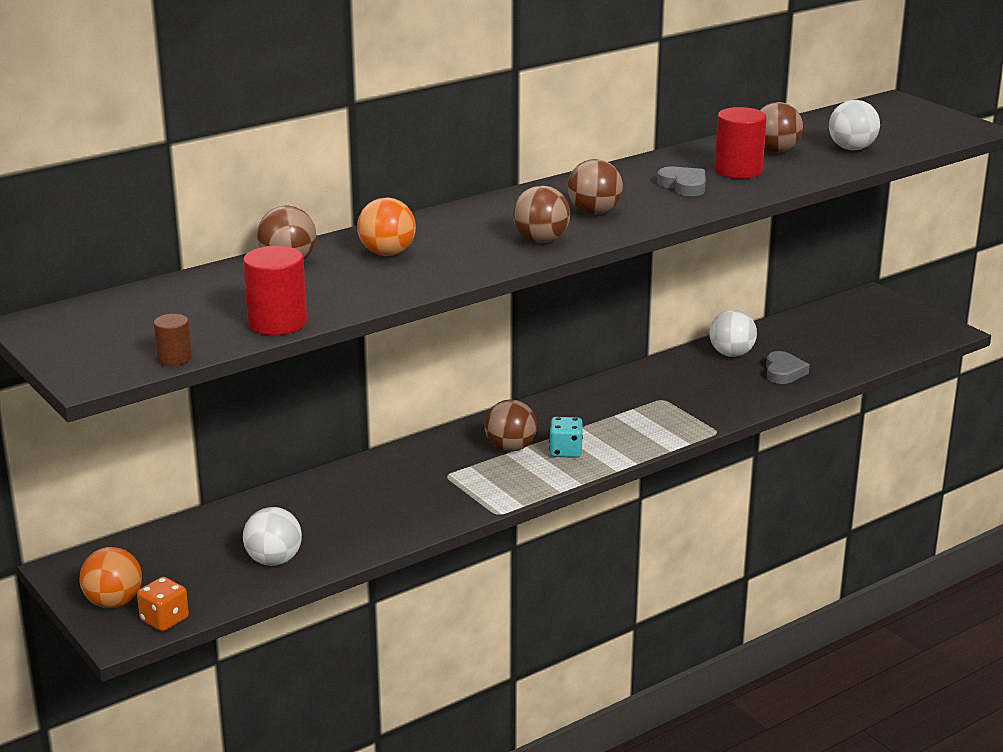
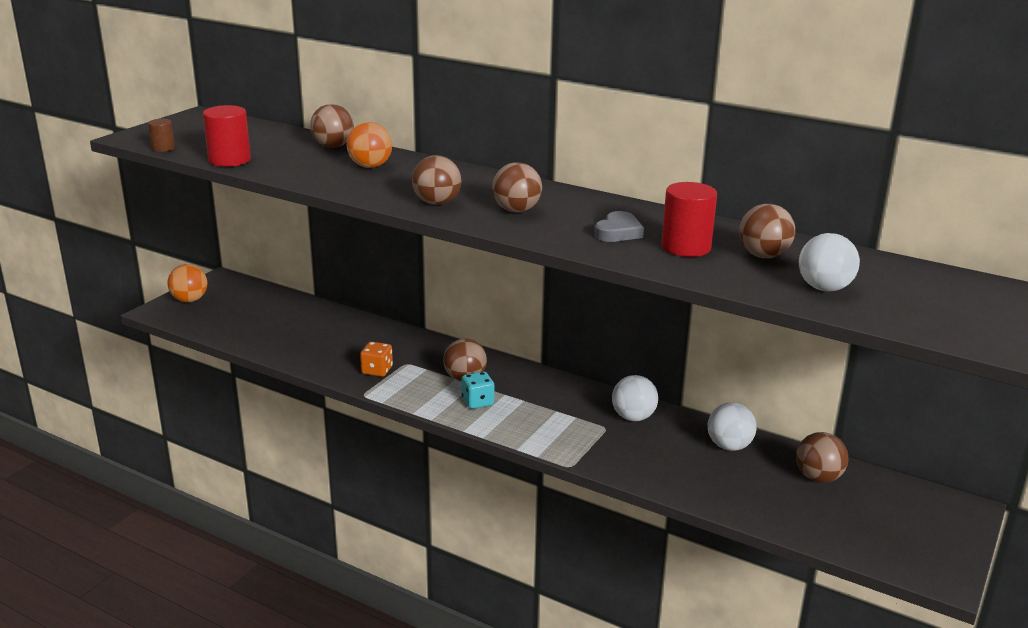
camera: 65 degrees right, 0 degrees up
orange dice [137,577,189,631] -> orange dice moved to [360,342,393,377]
white ball [243,507,302,566] -> white ball moved to [612,375,658,421]
grey heart [766,351,810,384] -> none
none -> brown ball [796,432,848,483]

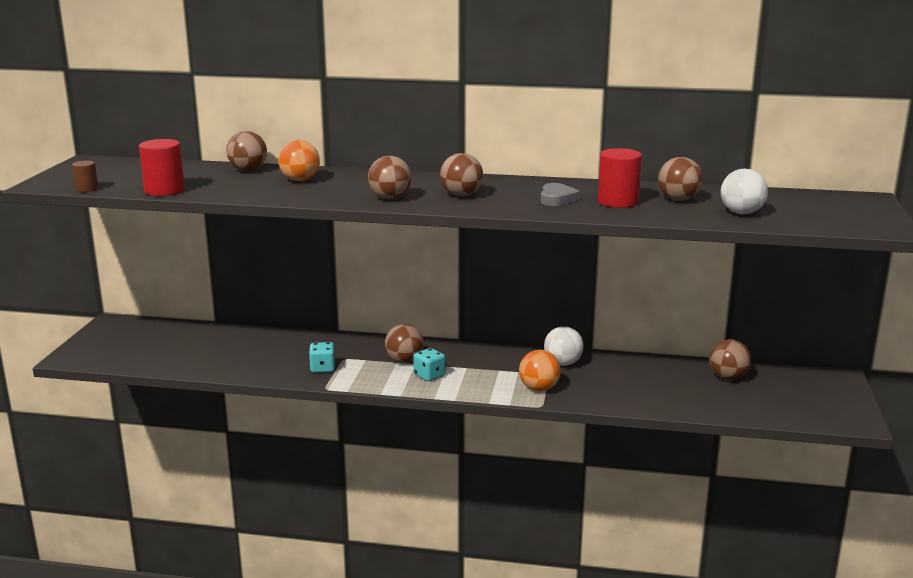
camera: 20 degrees left, 5 degrees down
orange ball [167,264,207,302] -> orange ball moved to [519,350,561,391]
orange dice [360,342,393,377] -> turquoise dice [309,342,335,373]
white ball [708,402,757,451] -> none

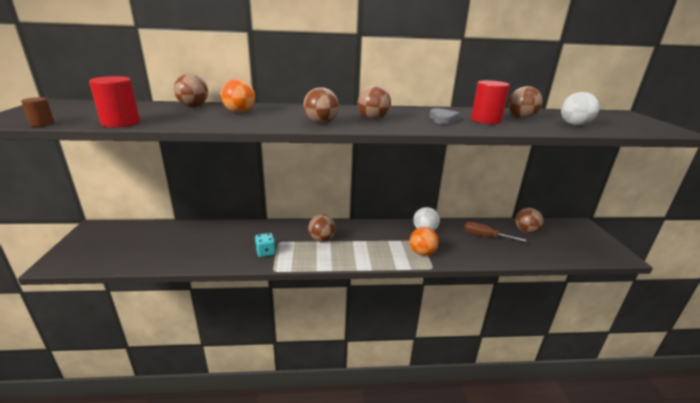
camera: 15 degrees left, 5 degrees up
turquoise dice [413,348,445,381] -> none
none -> brown screwdriver [464,222,526,242]

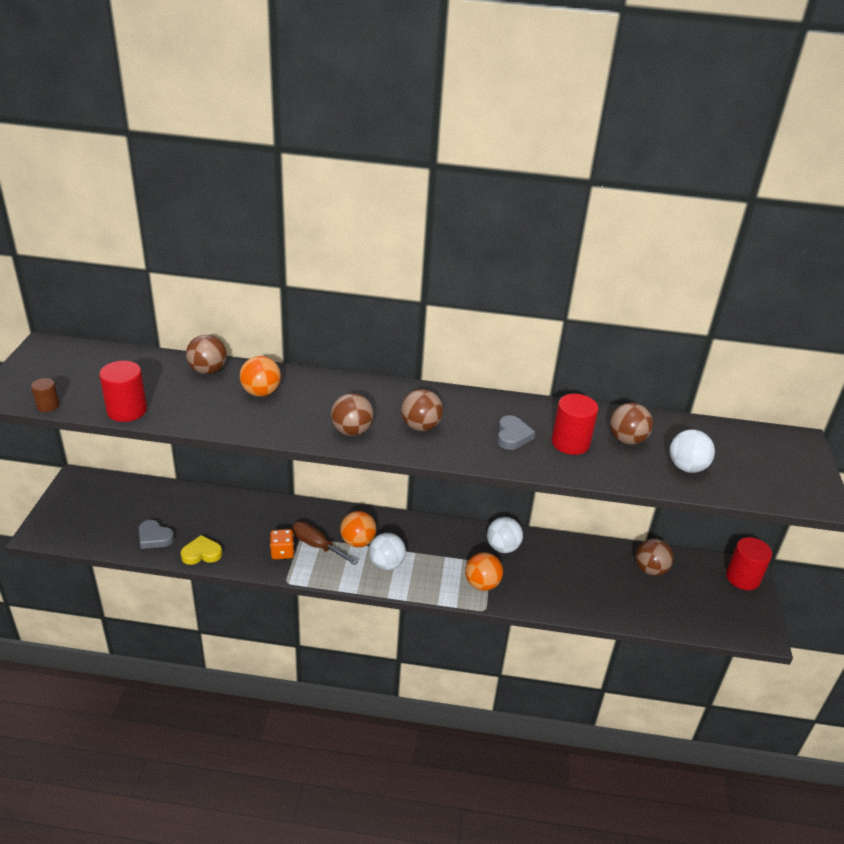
camera: 10 degrees right, 10 degrees up
turquoise dice [255,233,276,257] -> orange dice [270,529,294,559]
brown ball [308,214,336,242] -> orange ball [340,511,377,547]
brown screwdriver [464,222,526,242] -> brown screwdriver moved to [292,521,358,565]
none -> grey heart [139,520,175,549]
none -> yellow heart [180,535,222,565]
none -> white ball [369,533,406,570]
none -> red cylinder [726,537,772,590]

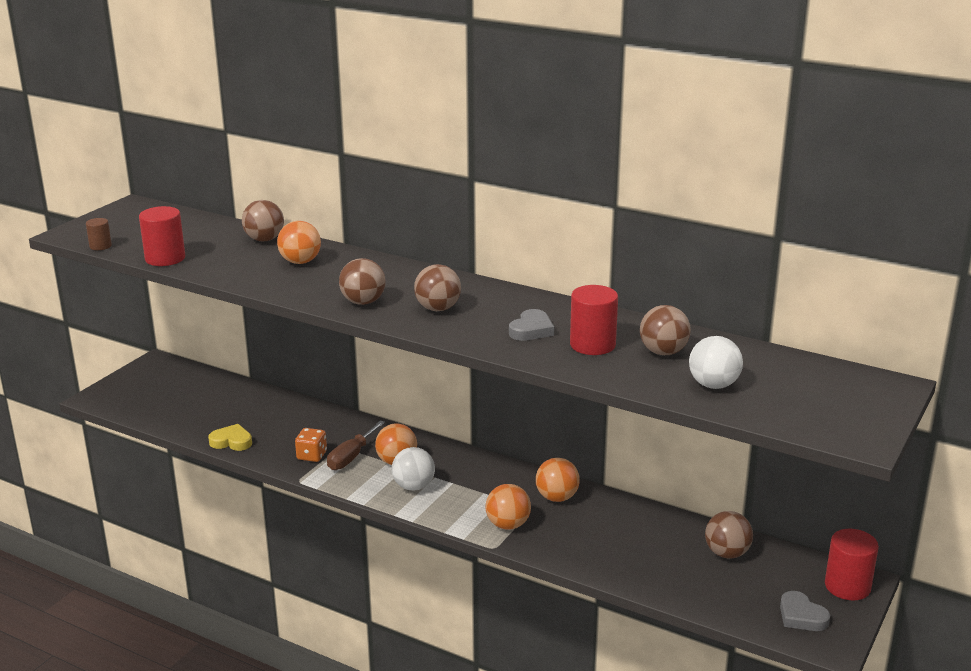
camera: 25 degrees right, 10 degrees down
grey heart [139,520,175,549] -> grey heart moved to [780,591,830,631]
brown screwdriver [292,521,358,565] -> brown screwdriver turned 120 degrees counterclockwise [327,420,385,470]
white ball [487,517,523,553] -> orange ball [536,458,580,502]

